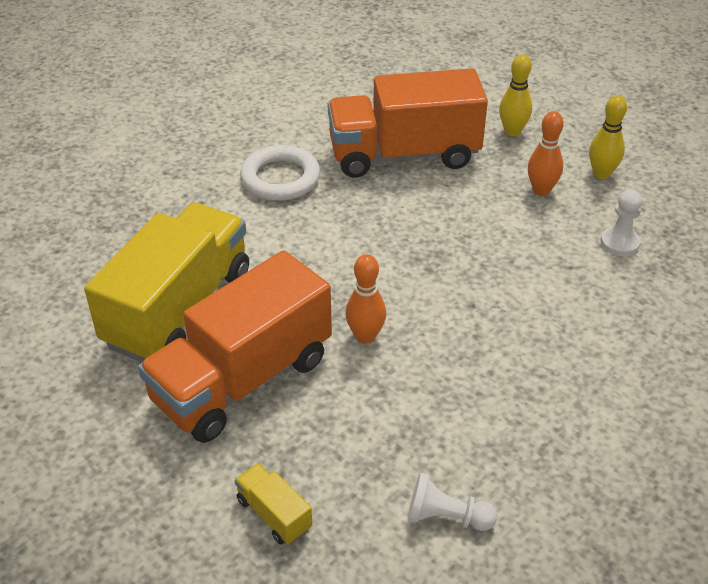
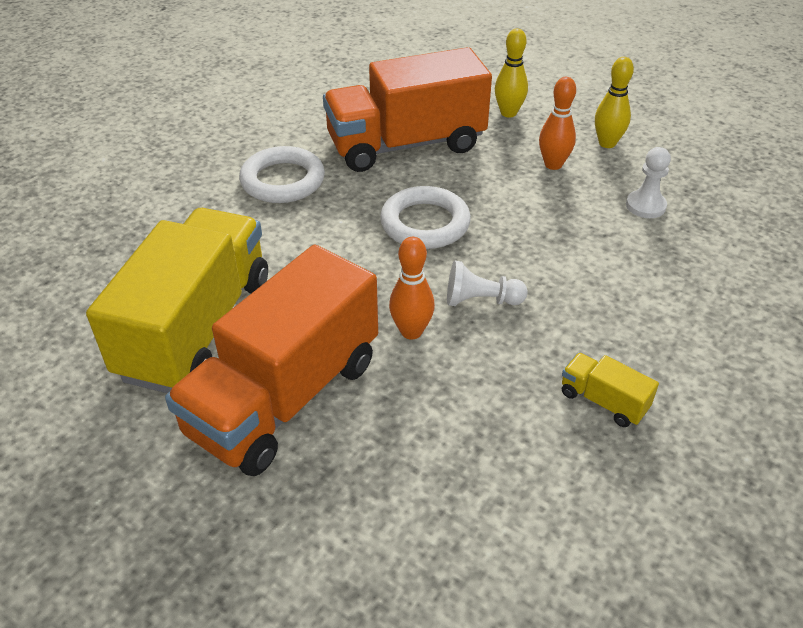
camera: 10 degrees left, 0 degrees up
yellow truck [235,463,312,545] -> yellow truck moved to [562,352,659,427]
white pawn [407,473,497,531] -> white pawn moved to [447,261,528,306]
none -> white ring [380,186,471,249]

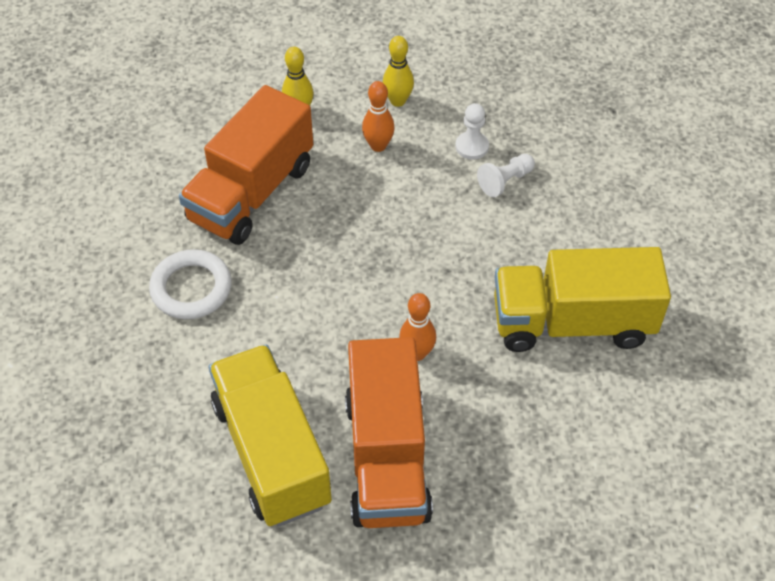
camera: 40 degrees left, 10 degrees up
white ring [380,186,471,249] -> none
white pawn [447,261,528,306] -> white pawn moved to [477,154,535,197]
yellow truck [562,352,659,427] -> yellow truck [494,247,671,352], size x2.47

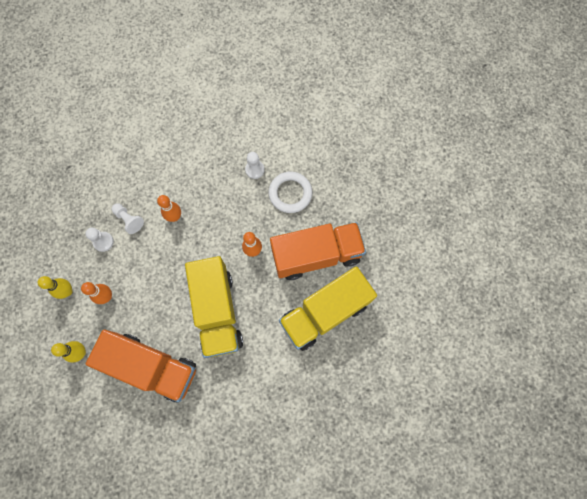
camera: 100 degrees left, 20 degrees up
white ring [149,249,232,319] -> white ring moved to [269,172,313,213]
yellow truck [494,247,671,352] -> yellow truck moved to [185,256,243,358]
none -> orange bowling pin [157,195,181,222]
none -> white pawn [245,152,265,179]

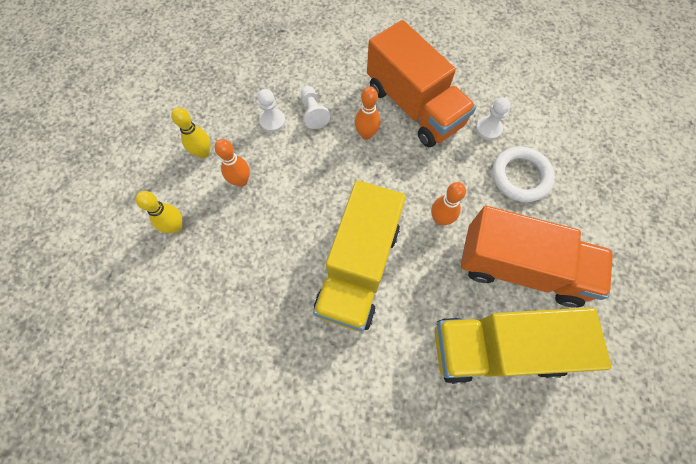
camera: 30 degrees right, 5 degrees down
orange truck [86,330,196,402] -> orange truck moved to [367,20,476,147]

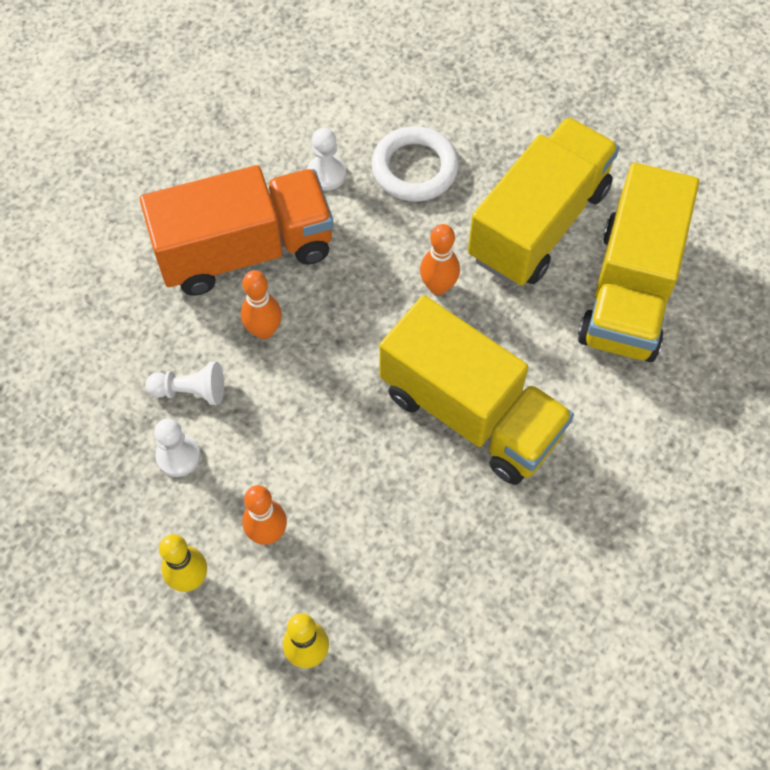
camera: 70 degrees left, 5 degrees down
orange truck [461,206,613,308] -> yellow truck [468,117,619,286]

